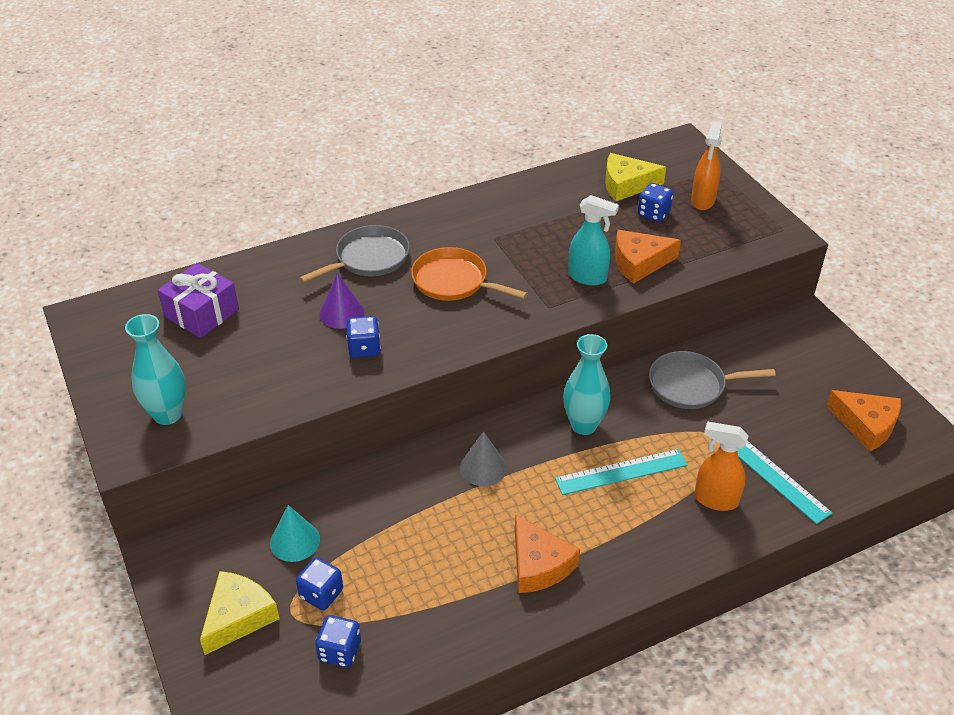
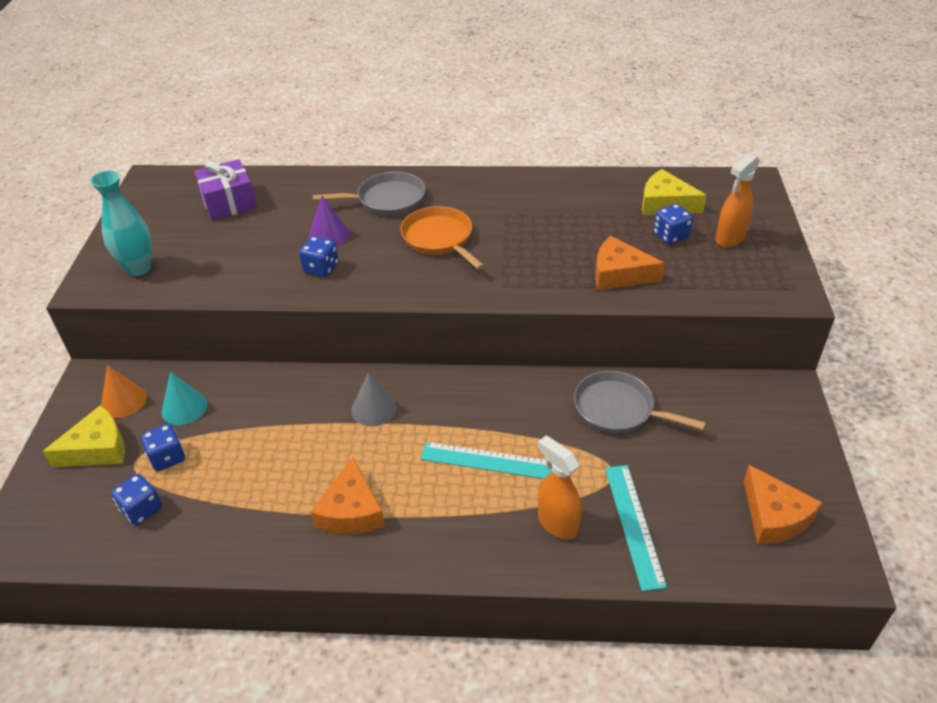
camera: 30 degrees right, 0 degrees up
turquoise vase [563,334,611,435] -> none
turquoise spray bottle [568,195,619,286] -> none
none -> orange cone [101,365,147,418]

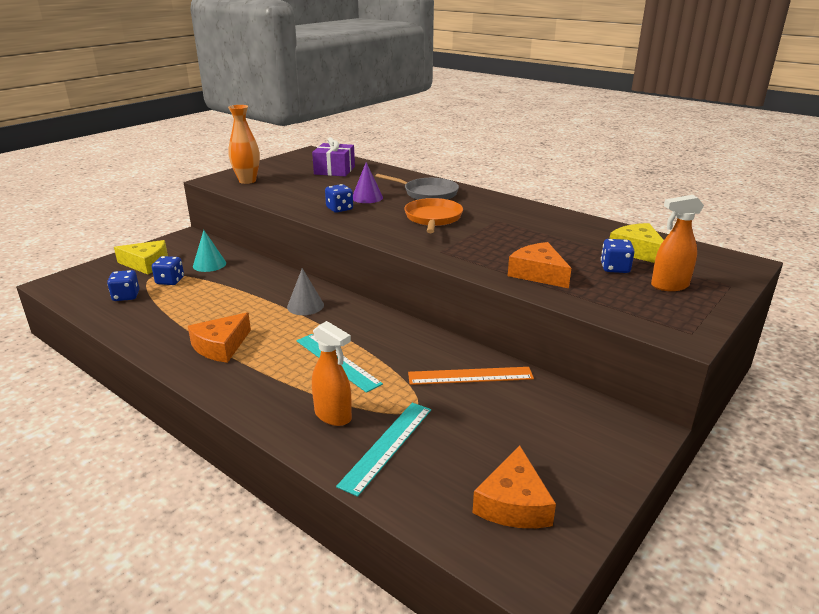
camera: 35 degrees right, 15 degrees down
turquoise vase [90,170,152,276] -> orange vase [228,105,260,184]
orange cone [101,365,147,418] -> none
orange spray bottle [538,436,581,540] -> orange spray bottle turned 135 degrees clockwise [312,321,352,426]
grey pan [574,371,706,433] -> orange ruler [408,367,534,385]

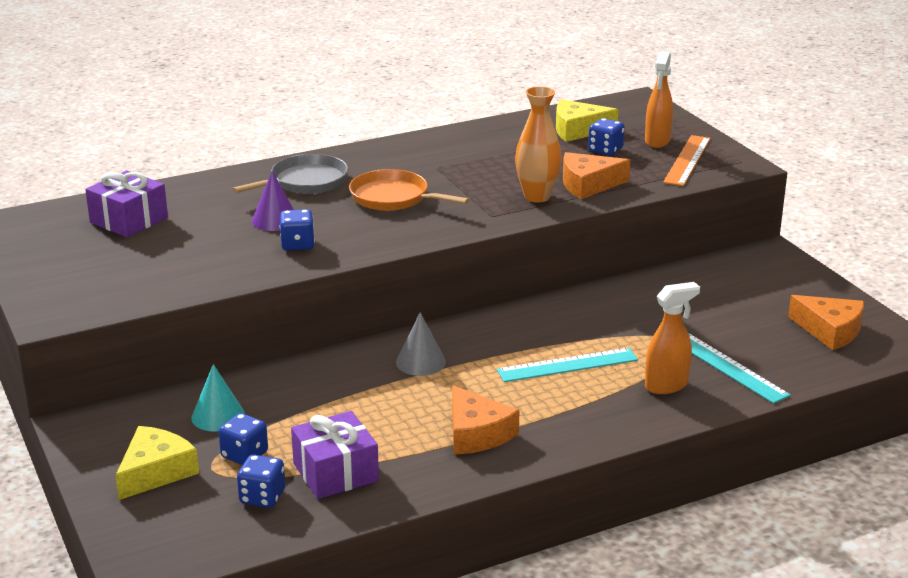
camera: 65 degrees left, 0 degrees up
orange vase [228,105,260,184] -> orange vase moved to [515,86,562,203]
orange ruler [408,367,534,385] -> orange ruler moved to [663,135,711,186]
none -> purple gift [291,411,379,499]

